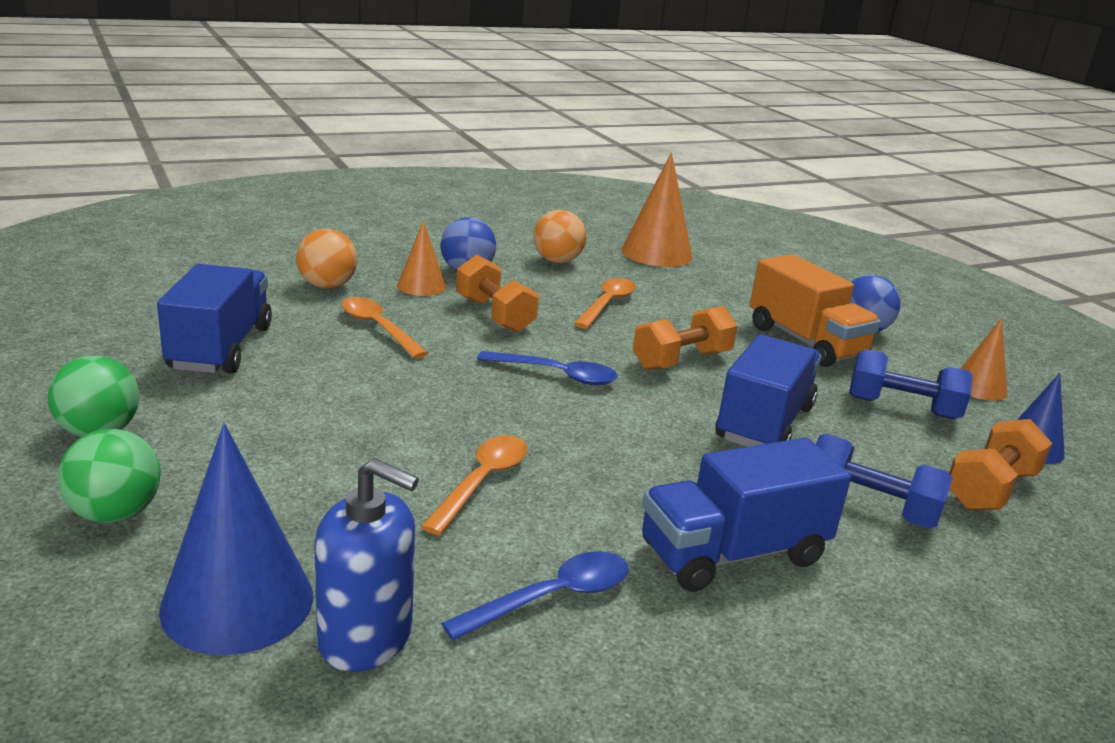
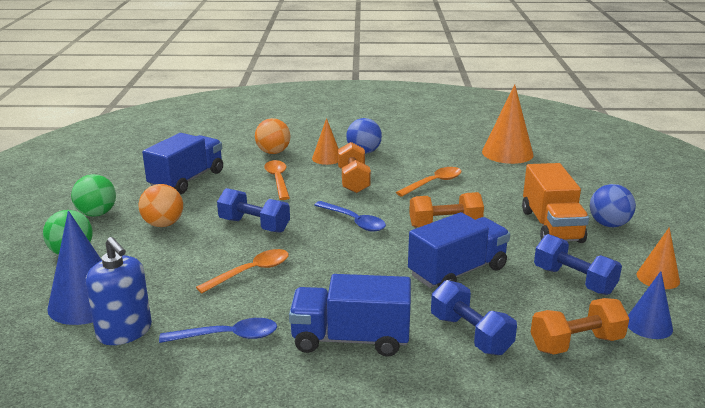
camera: 30 degrees right, 0 degrees up
orange ball [533,210,586,263] -> orange ball moved to [139,184,183,227]
none -> blue dumbbell [217,188,290,233]

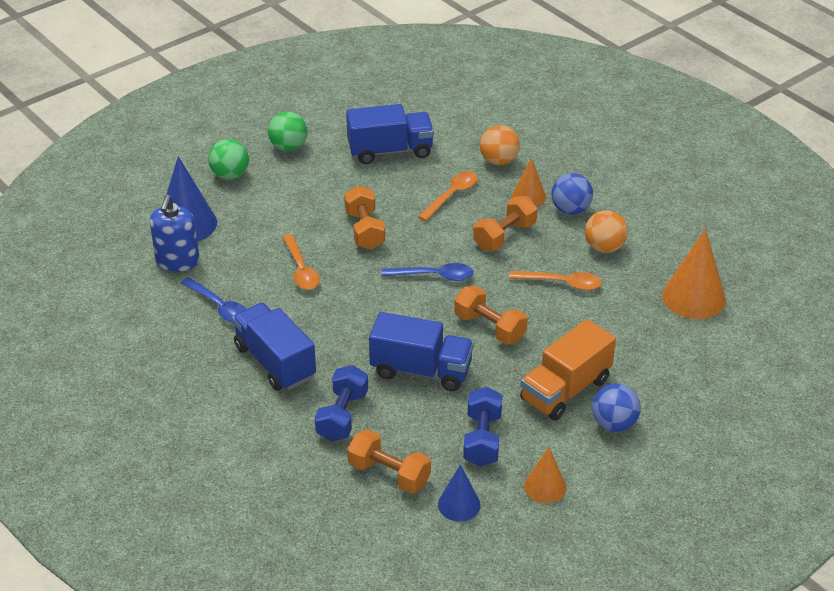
camera: 50 degrees right, 15 degrees up
orange ball [139,184,183,227] -> orange ball moved to [585,210,628,253]
orange spoon [196,249,289,293] -> orange spoon turned 60 degrees clockwise [283,234,320,290]
blue dumbbell [217,188,290,233] -> orange dumbbell [344,186,385,250]
blue spoon [314,201,386,232] -> blue spoon turned 90 degrees counterclockwise [381,263,474,281]

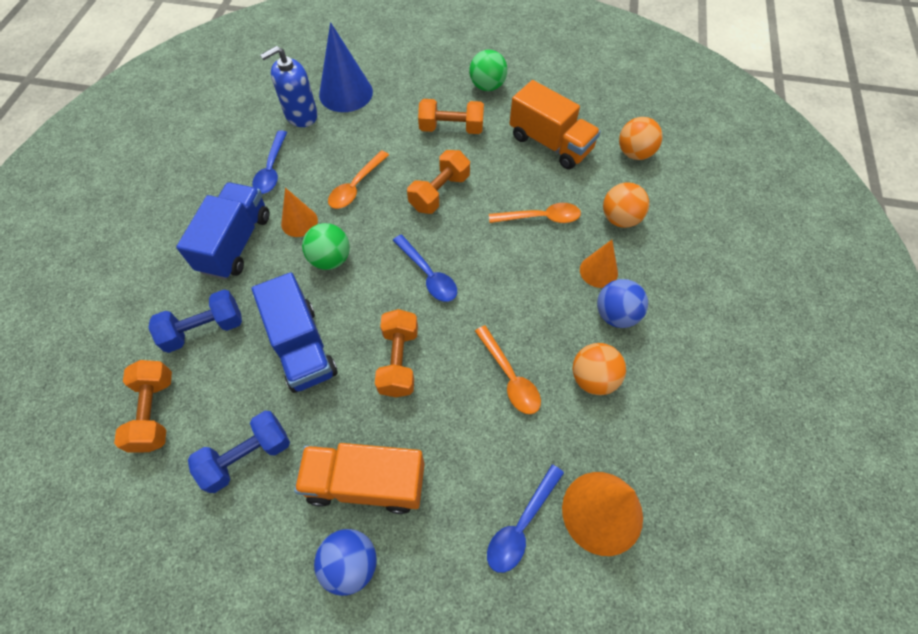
camera: 50 degrees right, 20 degrees up
green ball [208,139,249,179] -> green ball moved to [302,223,350,270]
blue truck [346,104,434,164] -> orange truck [509,80,601,169]
blue cone [438,464,481,522] -> none
orange dumbbell [473,196,537,251] -> orange dumbbell moved to [418,99,484,134]
orange cone [524,447,566,503] -> orange cone moved to [281,188,318,237]
none -> blue spoon [487,464,564,573]
none -> orange ball [619,117,662,160]

